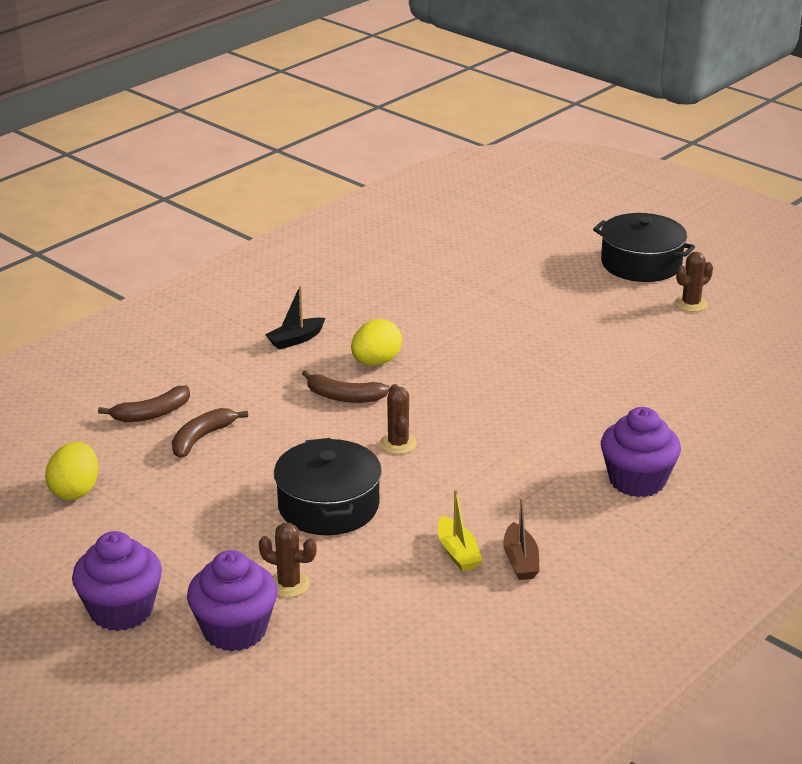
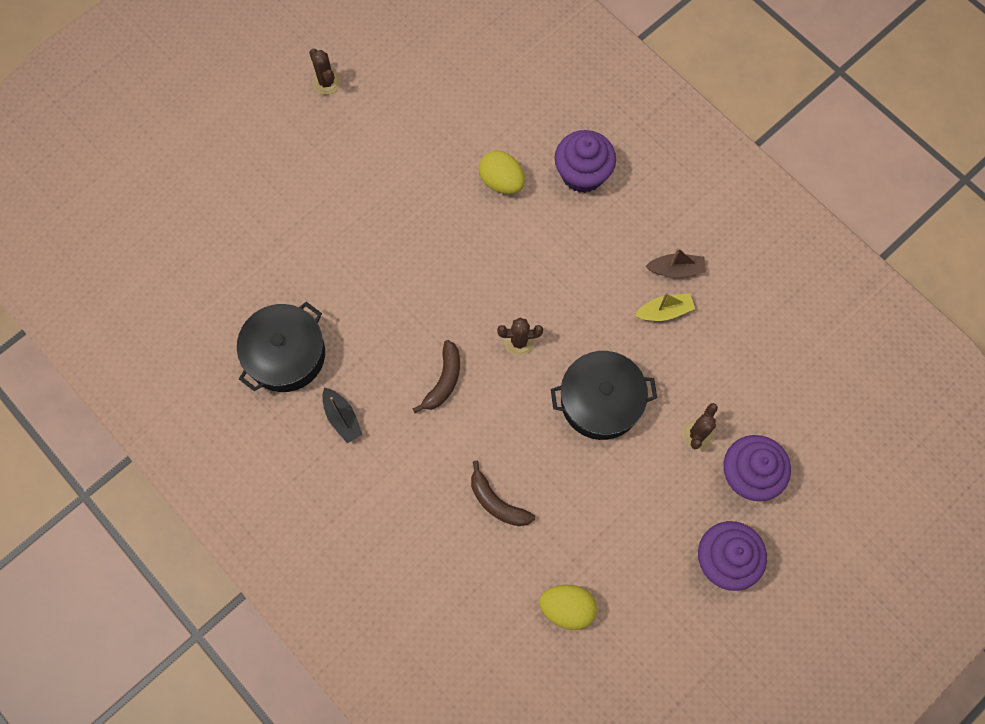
camera: 85 degrees left, 40 degrees up
brown banana [98,386,190,422] -> none
yellow egg [351,319,402,365] -> yellow egg moved to [479,151,525,194]
black pot [593,213,695,282] -> black pot moved to [237,302,325,392]

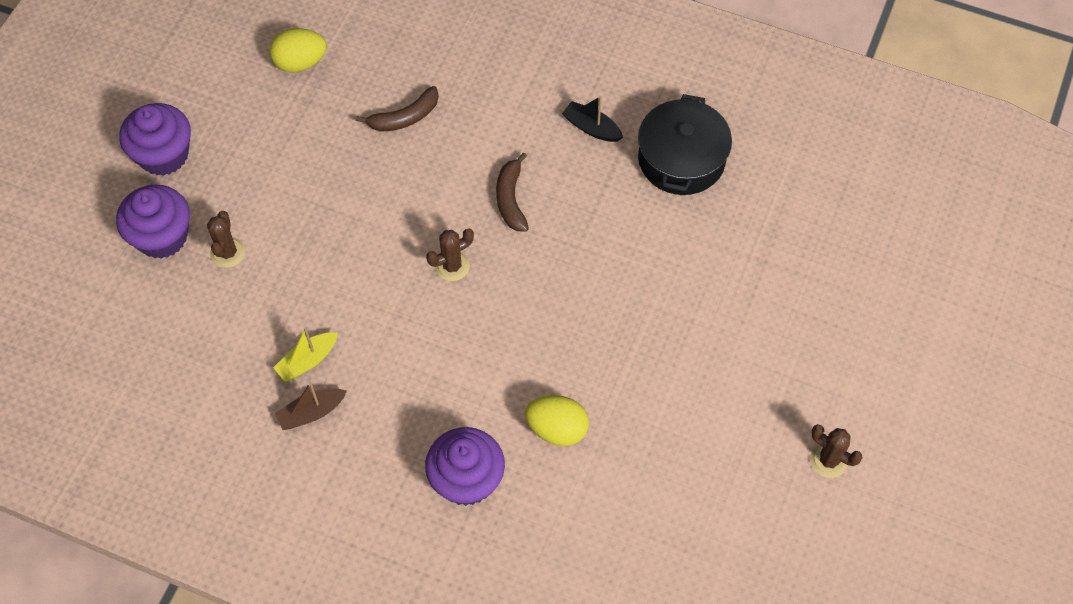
camera: 155 degrees right, 10 degrees down
brown banana [471,461,535,526] -> brown banana turned 135 degrees clockwise [356,86,439,132]
black pot [551,351,657,440] -> none

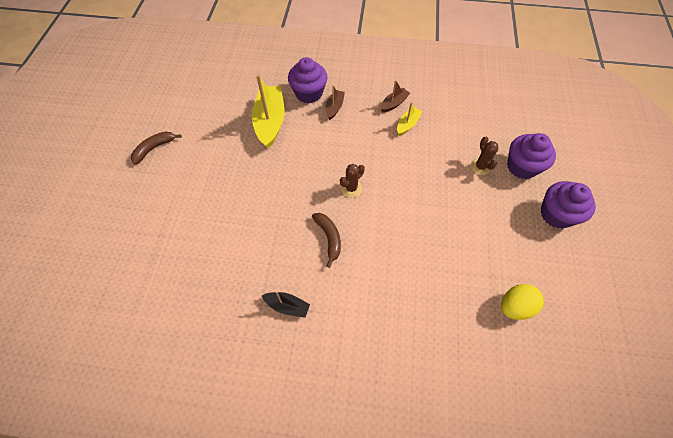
camera: 165 degrees right, 0 degrees up
brown banana [356,86,439,132] -> brown banana moved to [131,132,182,164]
yellow egg [525,395,589,446] -> yellow boat [252,74,284,149]
black pot [638,94,732,195] -> none
brown cactus [810,424,863,478] -> none
none -> brown boat [325,85,345,120]

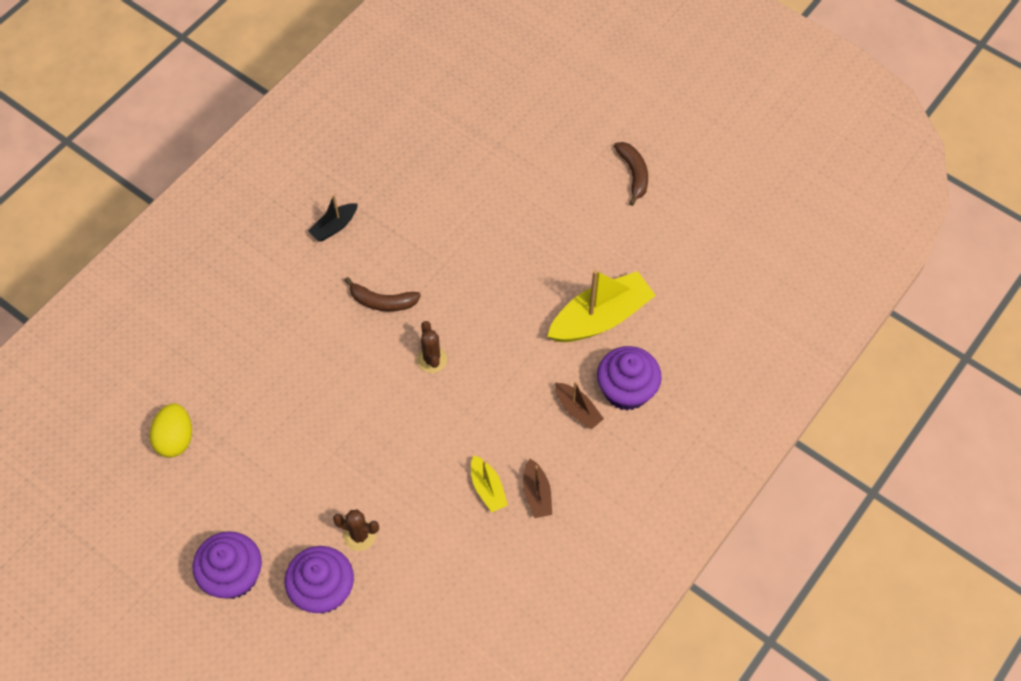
camera: 120 degrees right, 0 degrees up
yellow boat [252,74,284,149] -> yellow boat turned 60 degrees counterclockwise [547,270,656,342]

